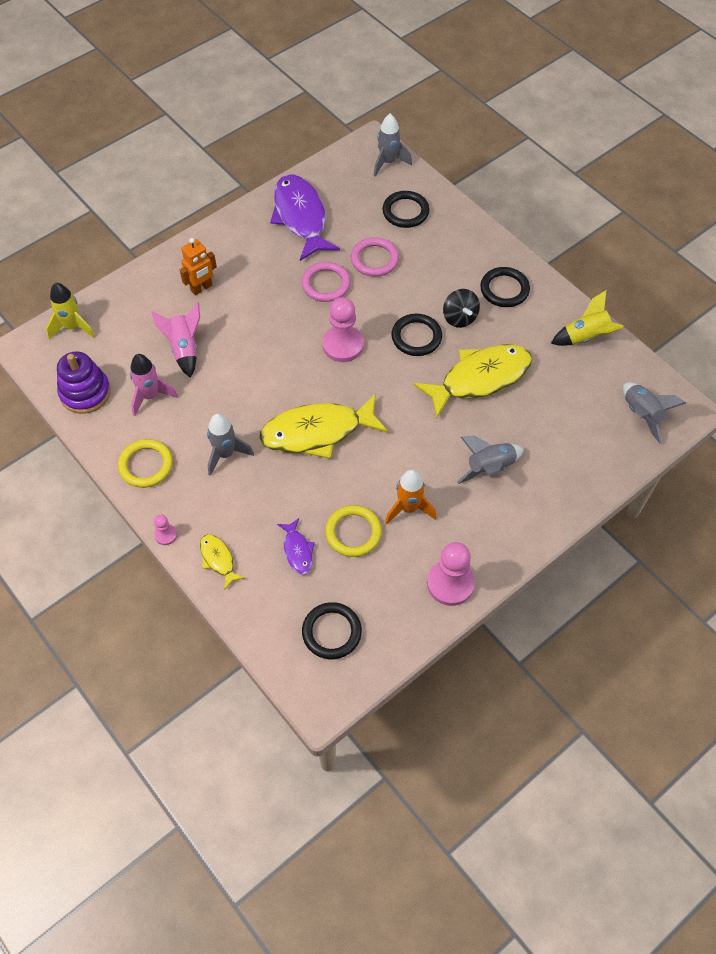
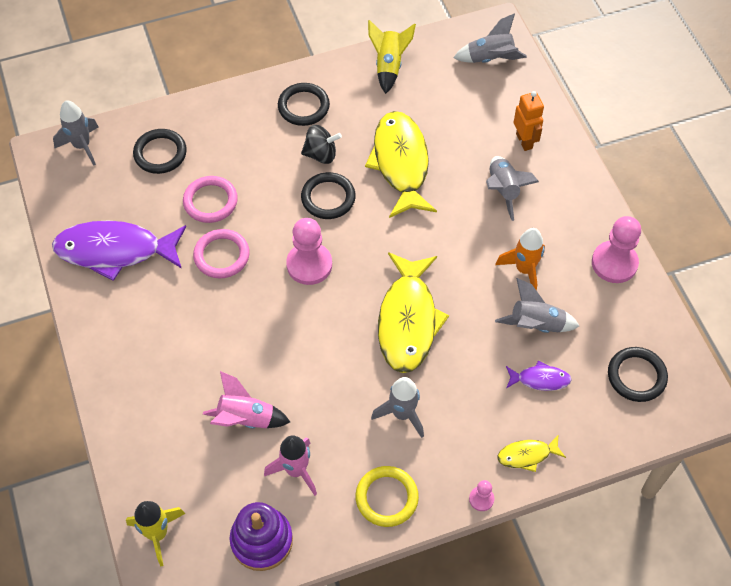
camera: 70 degrees left, 0 degrees up
orange robot [180,238,217,296] -> orange robot moved to [514,91,544,151]
yellow ring [325,505,382,557] -> grey rocket [495,278,579,333]

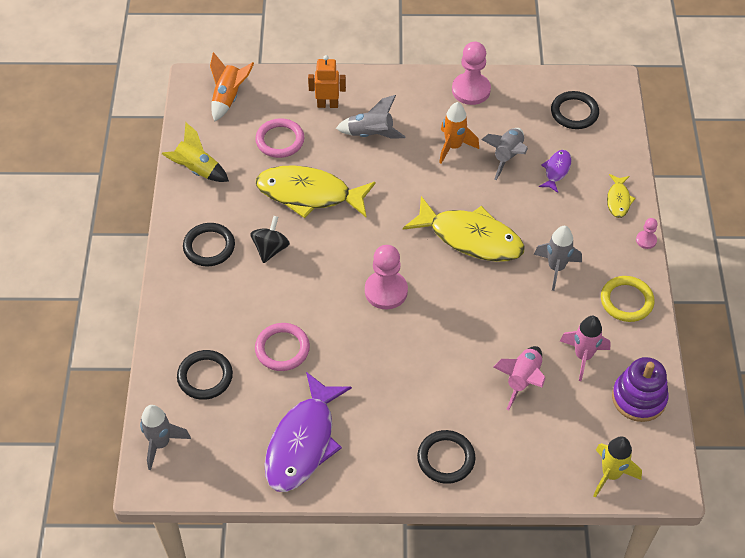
camera: 70 degrees left, 5 degrees down
pink ring [193,229,250,278] -> pink ring moved to [255,118,304,158]
black ring [301,172,356,219] -> black ring moved to [417,430,475,484]
grey rocket [453,13,527,63] -> orange rocket [210,52,254,122]

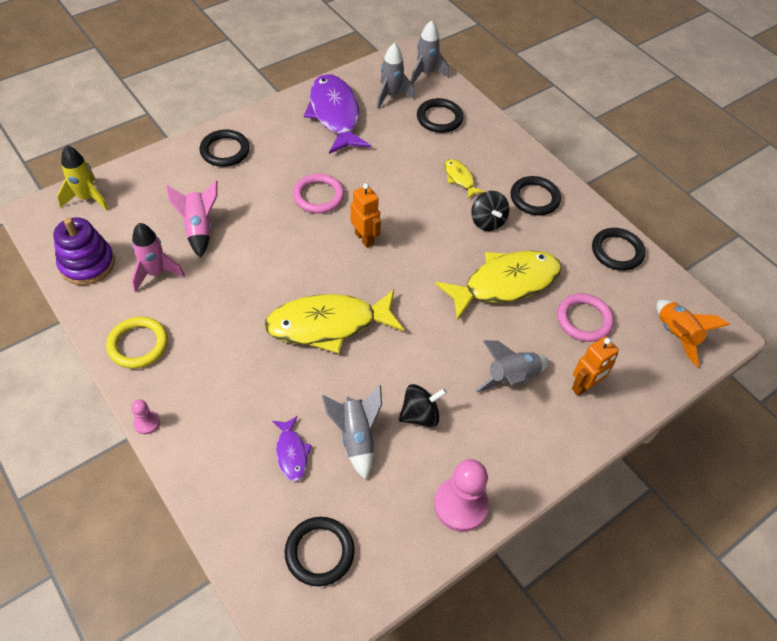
camera: 140 degrees right, 0 degrees up
yellow rocket [162,122,229,182] -> black ring [592,228,645,271]
pink ring [255,323,310,371] -> pink ring moved to [293,174,344,214]
pink pawn [365,245,408,309] -> orange robot [350,183,381,248]
orange rocket [439,102,479,164] -> black spinning top [399,384,447,427]
grey rocket [534,226,582,291] -> grey rocket moved to [377,43,415,109]
yellow fish [607,174,636,218] -> yellow fish moved to [444,159,485,199]

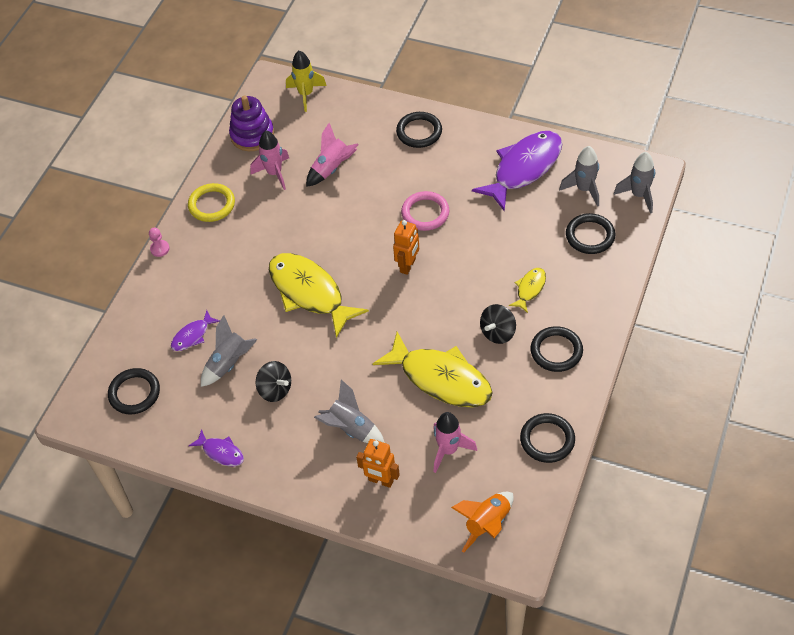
camera: 65 degrees right, 0 degrees up
pink pawn [434,459,489,532] -> purple fish [189,429,244,466]
pink ring [557,293,614,342] -> pink rocket [433,412,477,473]

